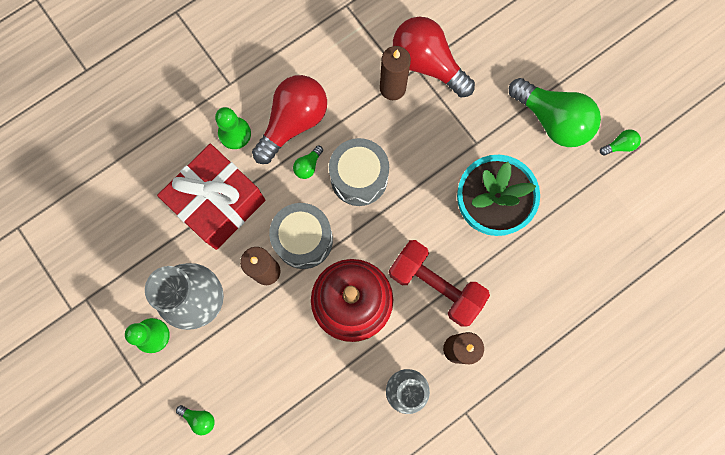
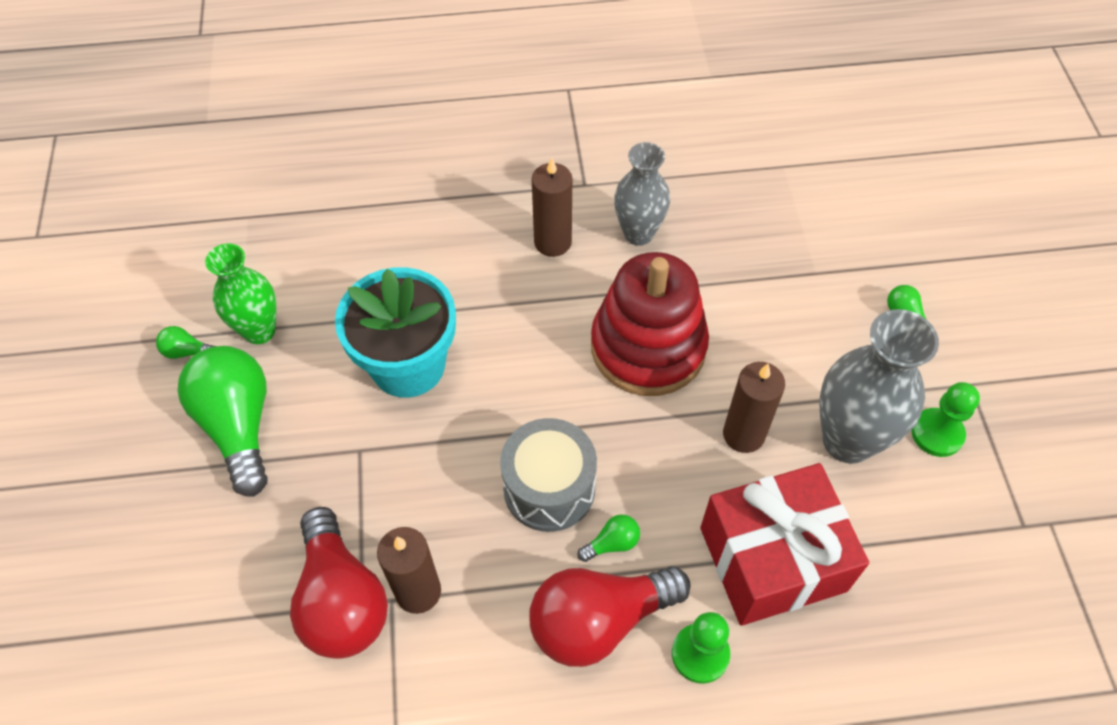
camera: 150 degrees left, 20 degrees down
grey drum [269,203,333,269] -> none
red dumbbell [389,240,490,327] -> none
none -> green vase [205,243,276,344]

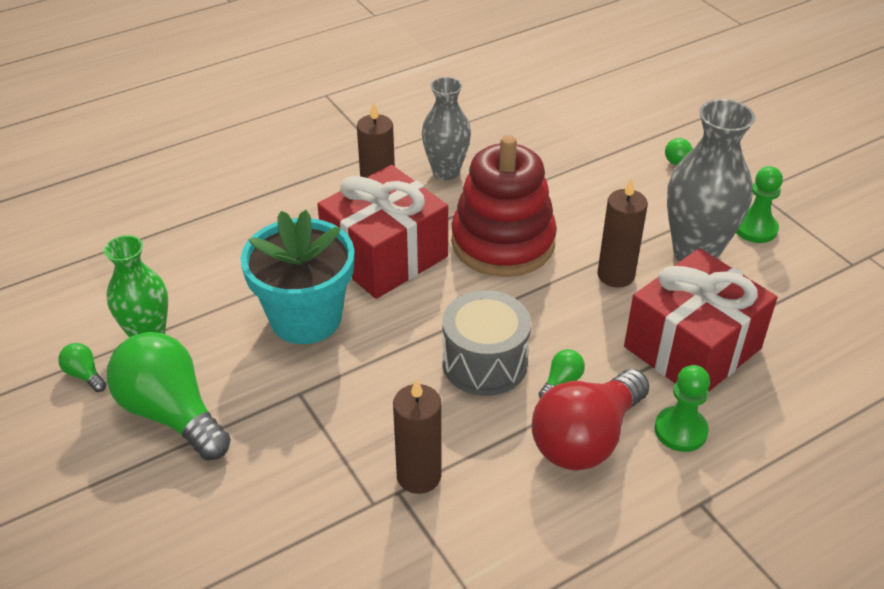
camera: 25 degrees left, 15 degrees down
green light bulb [156,326,215,359] -> green light bulb turned 60 degrees clockwise [58,343,106,392]
red light bulb [290,507,388,659] -> none
none -> red gift [317,165,448,299]

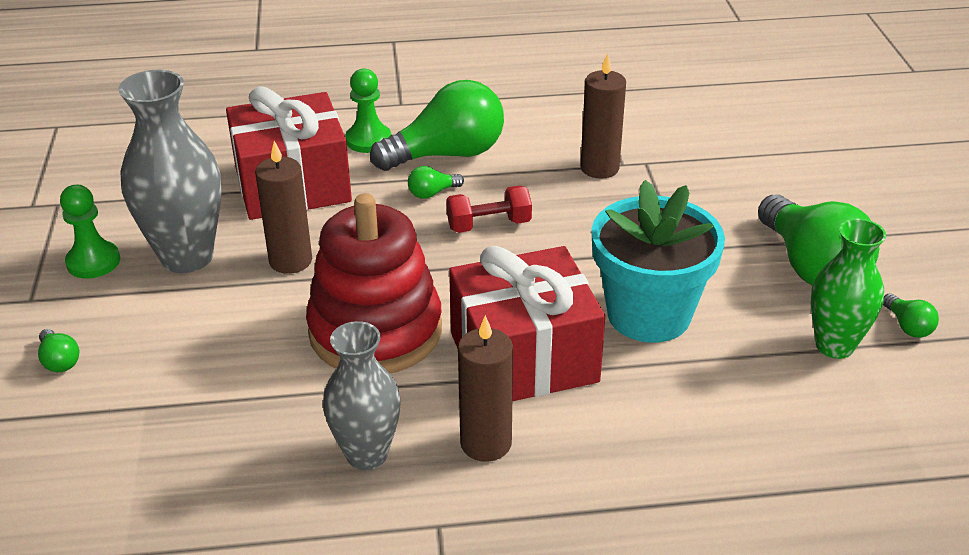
camera: 155 degrees left, 5 degrees down
grey drum [442,290,531,396] -> red dumbbell [446,185,532,233]
red light bulb [532,369,649,471] -> green light bulb [370,80,504,171]

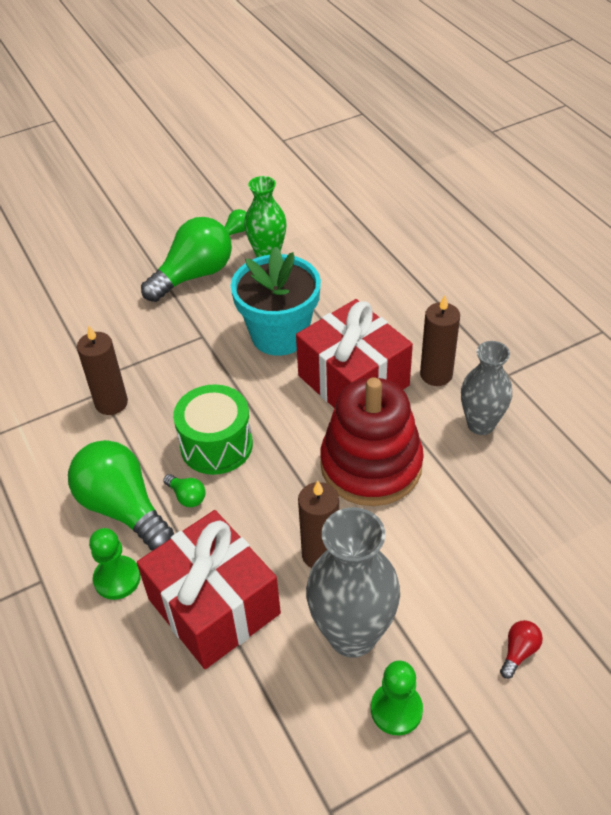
camera: 110 degrees left, 10 degrees up
green light bulb [38,329,79,372] -> red light bulb [500,620,543,679]
red dumbbell [446,185,532,233] -> green drum [173,384,253,475]

